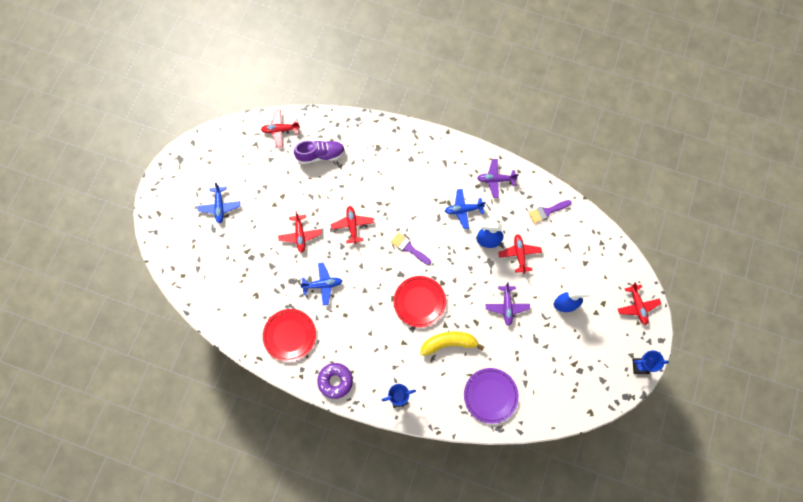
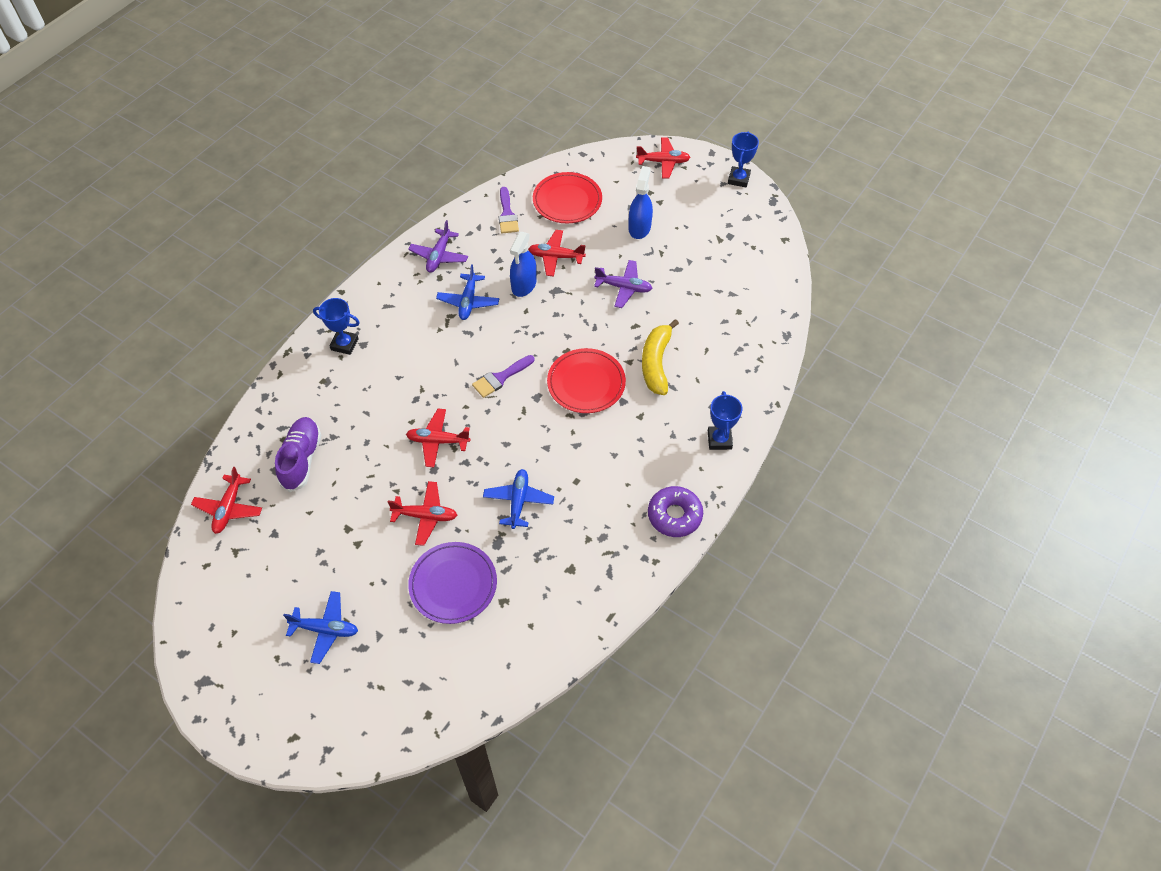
camera: 75 degrees left, 15 degrees down
red plate [263,309,316,362] -> red plate moved to [533,172,602,223]
purple plate [464,368,519,424] -> purple plate moved to [408,542,497,624]
none -> blue trophy [313,298,360,355]

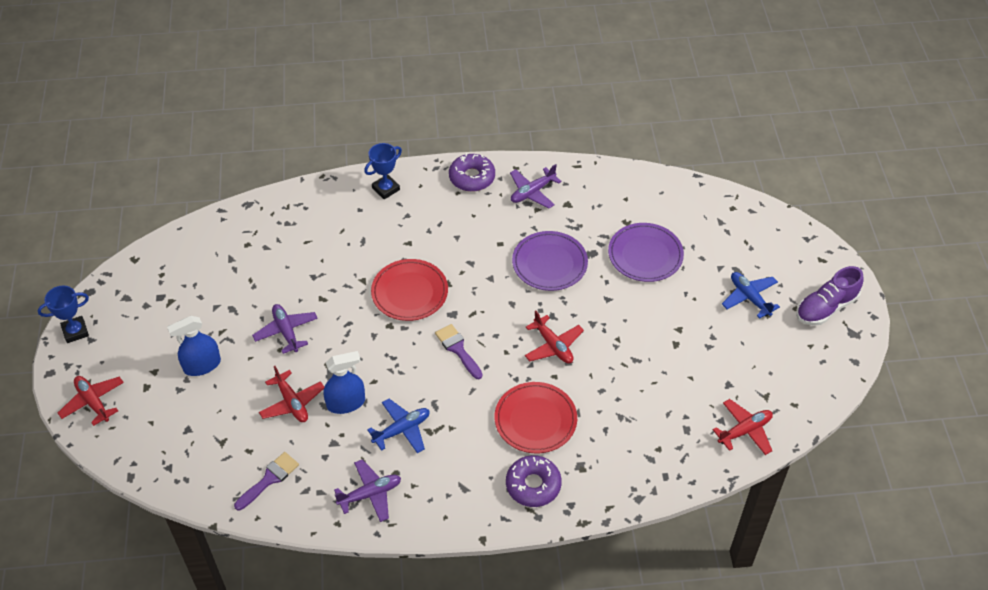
camera: 130 degrees left, 5 degrees down
purple shoe [275,417,322,492] -> purple shoe moved to [796,266,864,325]
blue trophy [313,298,360,355] -> purple donut [506,455,562,507]
red plane [388,481,457,546] -> none
purple brush [472,355,534,398] -> purple brush turned 135 degrees counterclockwise [435,324,483,379]
blue plane [483,469,554,529] -> purple plate [512,231,588,291]
red plate [533,172,602,223] -> red plate moved to [494,382,577,453]
yellow banana [642,319,679,395] -> none
none -> purple plane [510,164,562,209]

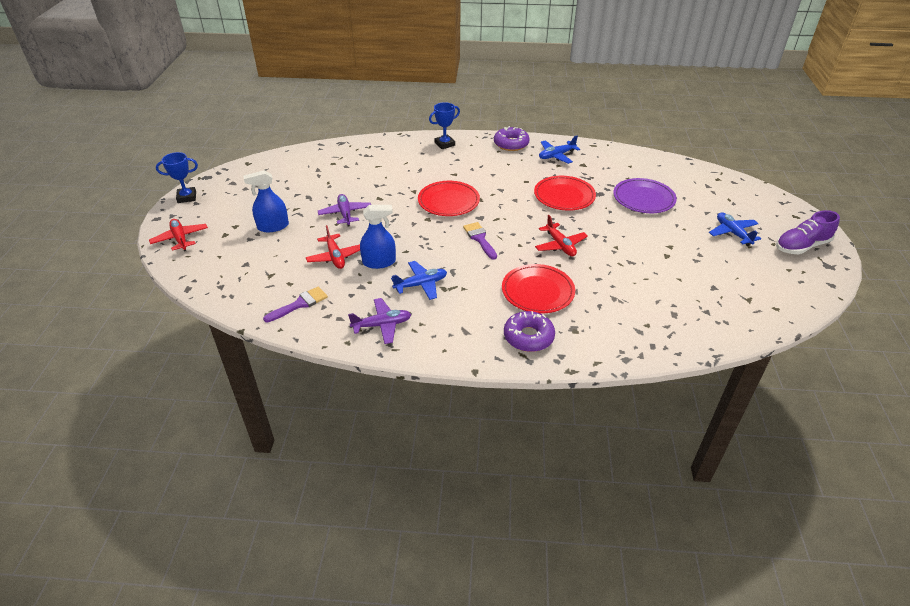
camera: 10 degrees right, 10 degrees down
purple plane [510,164,562,209] -> blue plane [539,136,580,164]
purple plate [512,231,588,291] -> red plate [534,176,596,211]
red plane [713,399,773,455] -> none

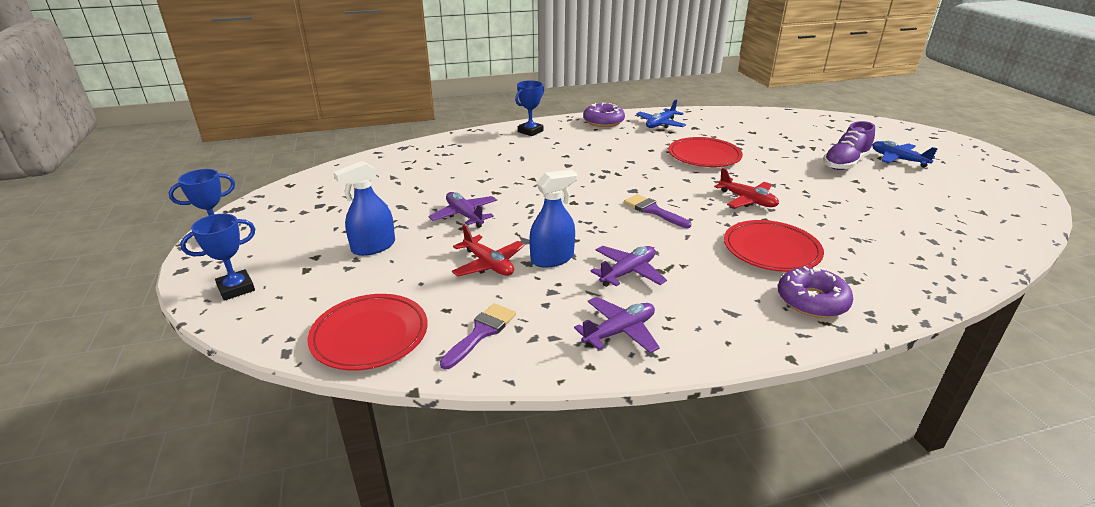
camera: 20 degrees left, 10 degrees down
red plane [149,219,208,252] -> blue trophy [180,214,255,301]
blue plane [391,261,447,300] -> purple plane [590,246,667,287]
red plate [418,181,480,216] -> red plate moved to [307,294,428,371]
purple plate [613,178,677,213] -> none
purple shoe [776,210,840,254] -> purple shoe moved to [823,121,875,170]

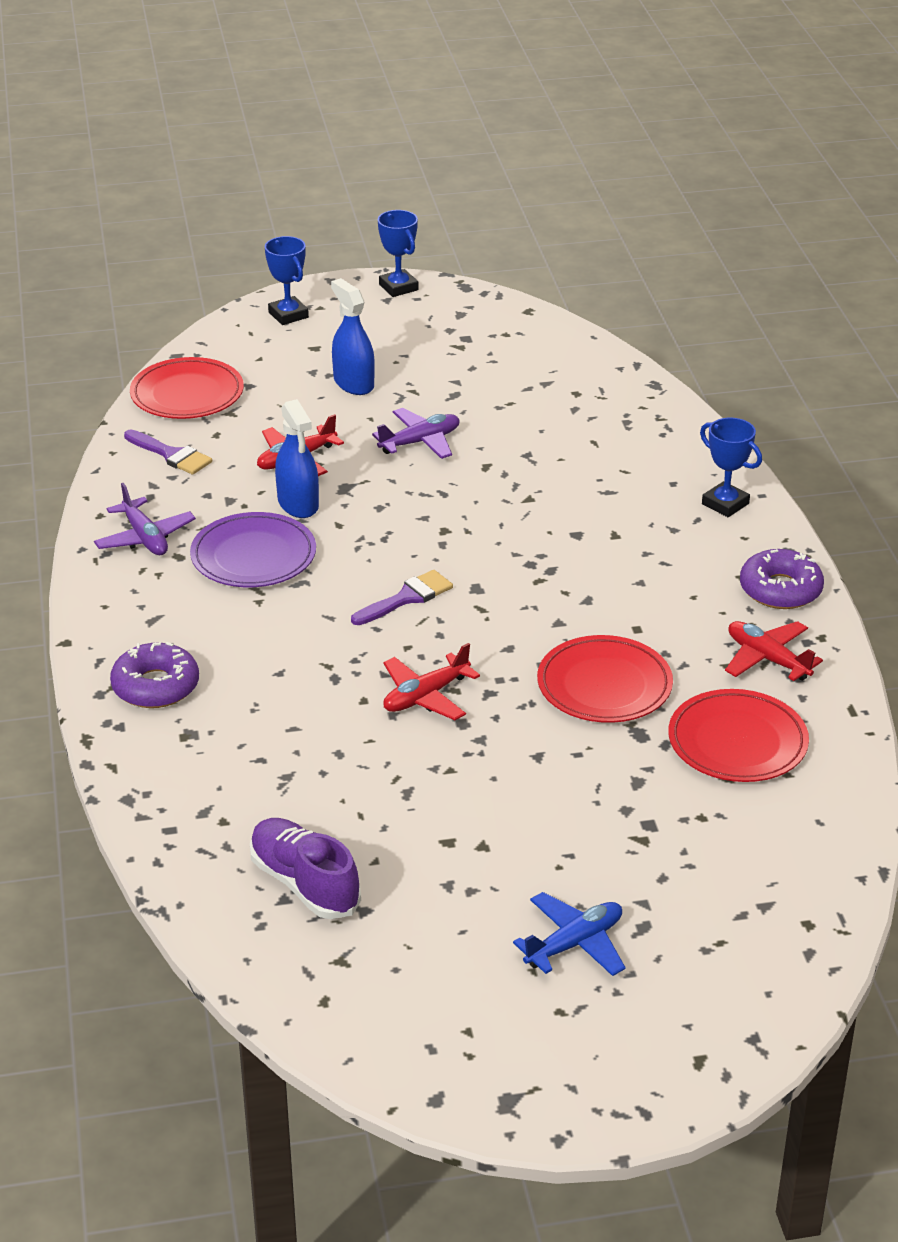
camera: 95 degrees right, 5 degrees up
purple plane [590,246,667,287] -> purple plate [190,512,316,587]
blue plane [636,100,686,128] -> red plane [725,621,823,681]
red plate [724,220,824,272] -> red plate moved to [668,689,809,782]
purple shoe [823,121,875,170] -> purple shoe moved to [250,818,361,919]

